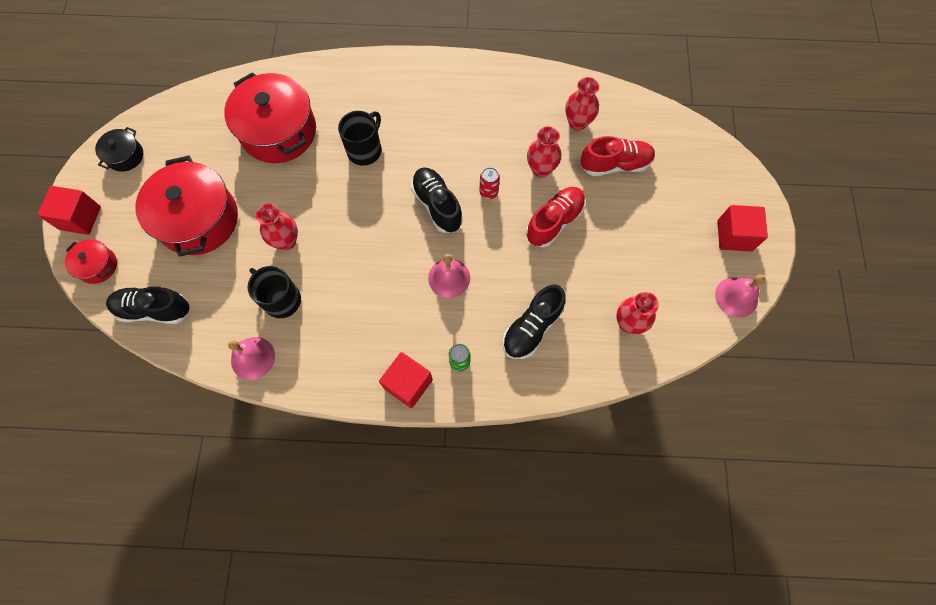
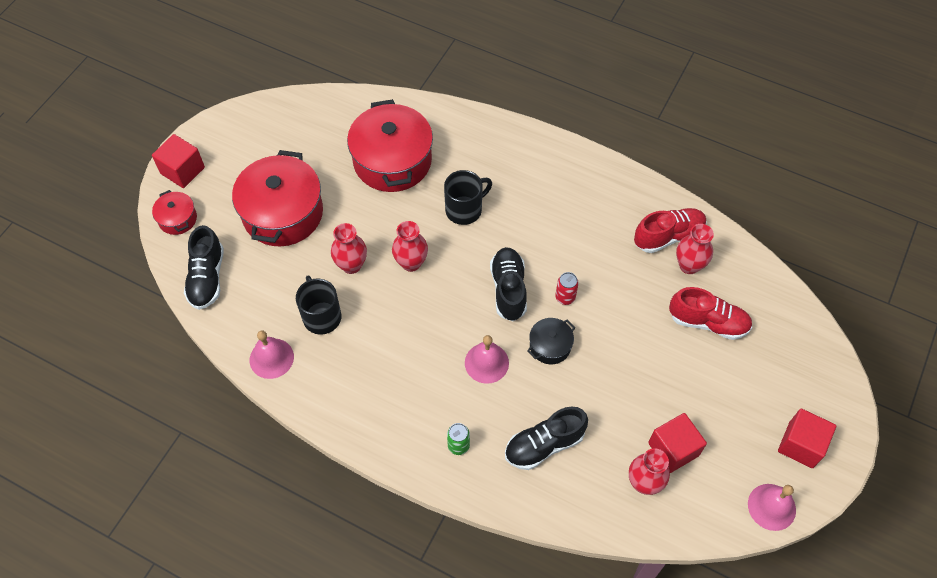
camera: 25 degrees right, 10 degrees down
black pot [95,127,143,172] -> black pot moved to [527,318,576,364]
black shoe [106,286,190,324] -> black shoe turned 120 degrees counterclockwise [184,225,224,310]
red cube [379,352,433,408] -> red cube moved to [648,413,707,473]
red shoe [526,187,586,248] -> red shoe moved to [634,208,707,253]
red vase [527,126,561,178] -> red vase moved to [392,221,428,272]

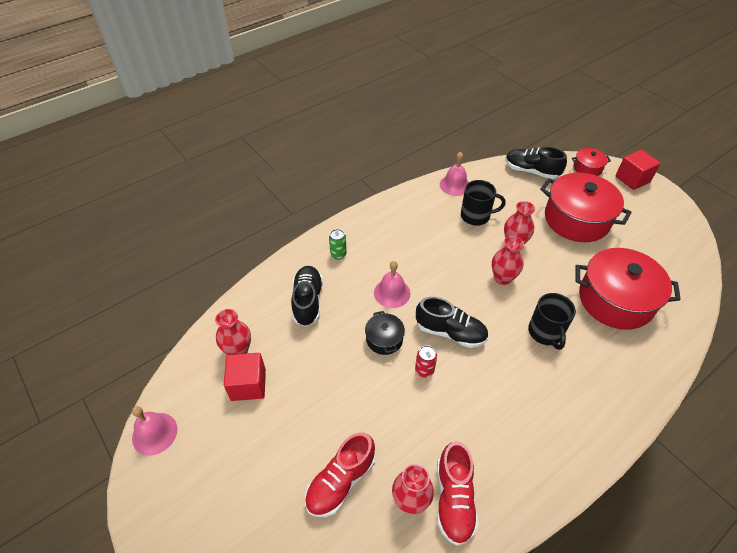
camera: 115 degrees right, 10 degrees down
red cube [778,409,836,468] -> none

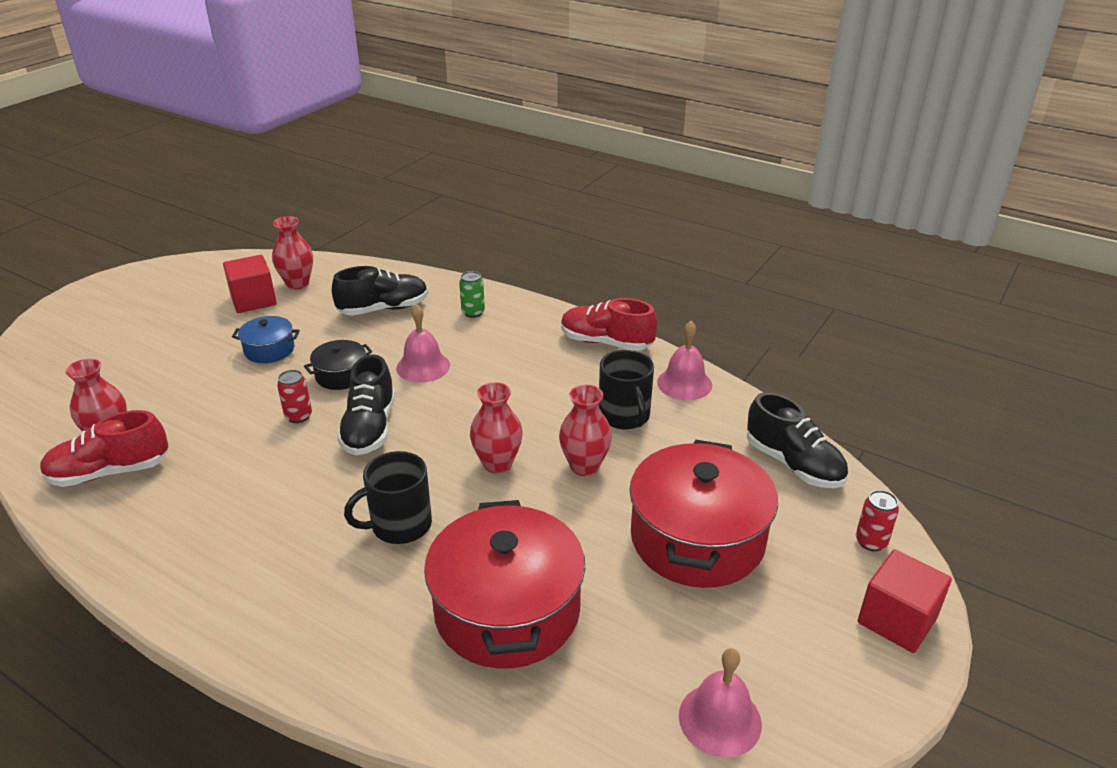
camera: 70 degrees right, 15 degrees down
pink bell [132,406,177,455] -> pink bell moved to [679,648,762,758]
red shoe [305,432,375,517] -> red shoe moved to [561,298,657,351]
black shoe [505,147,567,179] -> black shoe turned 135 degrees clockwise [747,392,848,488]
red pot [572,148,611,176] -> red can [856,490,899,551]
none -> blue pot [232,316,300,363]

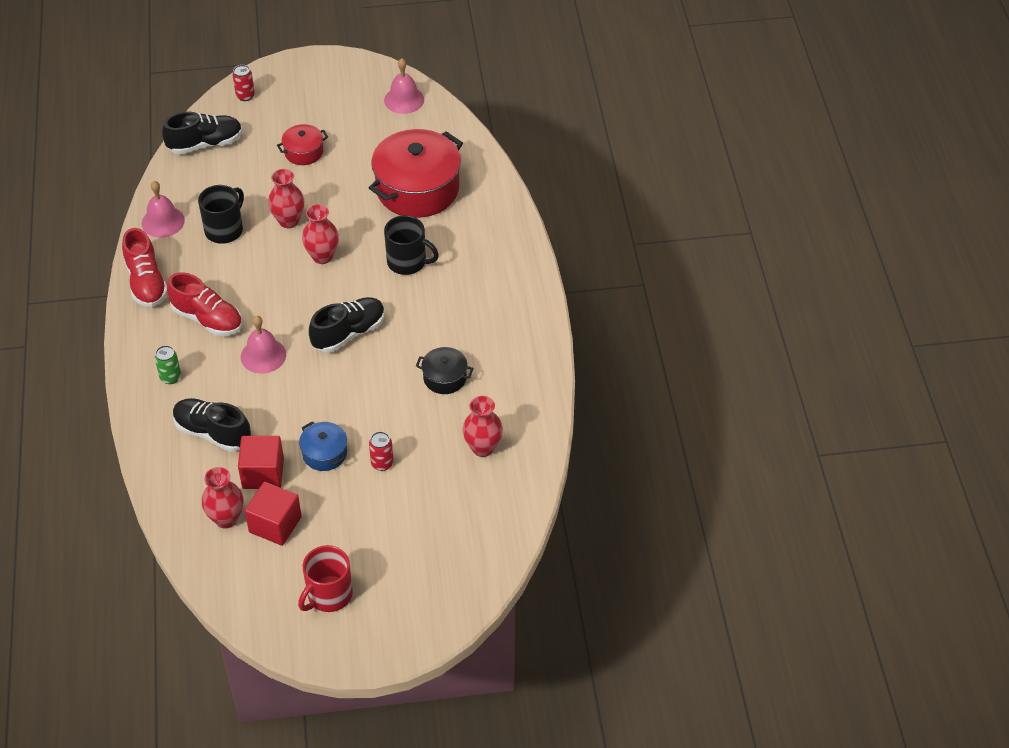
camera: 130 degrees left, 15 degrees up
red shoe [40,410,168,487] -> red shoe moved to [167,272,242,336]
red can [277,370,312,423] -> red can moved to [369,432,393,471]
black pot [304,340,372,390] -> black pot moved to [416,347,474,394]
red pot [629,440,778,588] -> red pot [277,124,328,165], size x0.48
black shoe [747,392,848,488] -> black shoe turned 60 degrees clockwise [162,112,243,154]
red cube [858,549,952,653] -> red cube moved to [238,436,284,489]
none -> red mug [298,545,353,612]

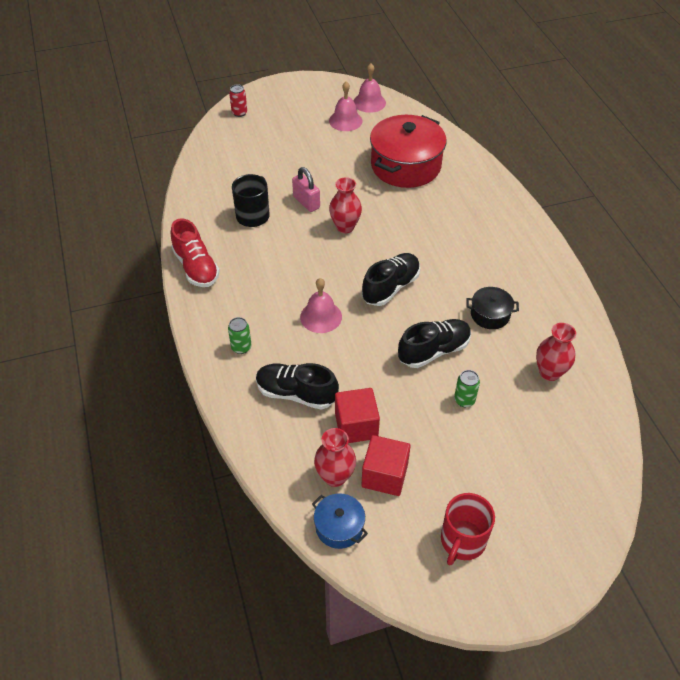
camera: 10 degrees left, 0 degrees up
pink bell [142,181,185,238] -> pink bell moved to [329,81,362,131]
black shoe [162,112,243,154] -> black shoe moved to [398,319,471,368]
red shoe [167,272,242,336] -> none
red vase [268,169,304,228] -> pink padlock [292,167,320,212]
red pot [277,124,328,165] -> none
blue pot [299,421,347,471] -> blue pot moved to [312,493,368,549]
red can [369,432,393,471] -> green can [454,370,480,407]
black mug [384,215,439,275] -> none

